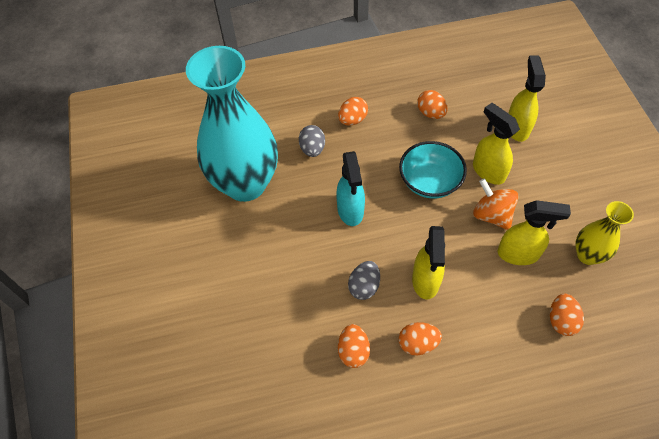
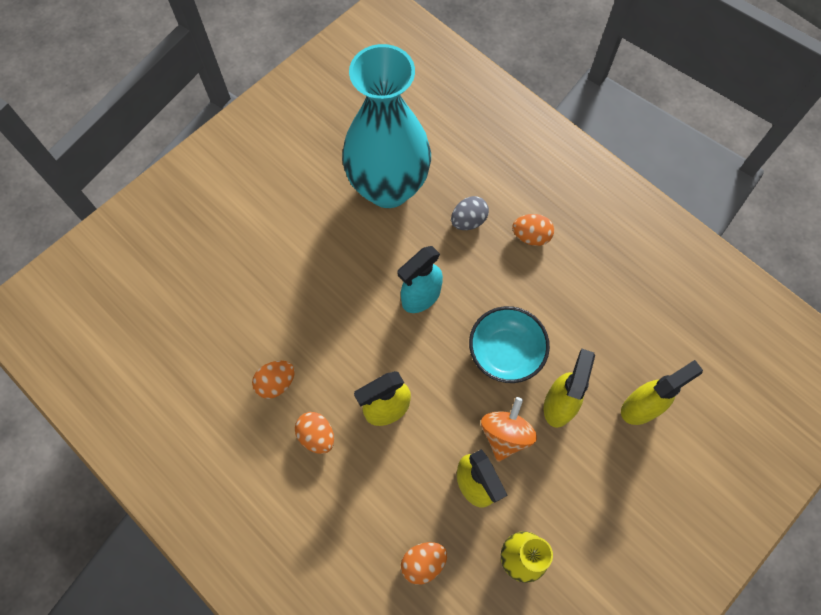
camera: 55 degrees right, 10 degrees up
grey egg [348,261,380,300] -> none
orange egg [417,90,448,119] -> none

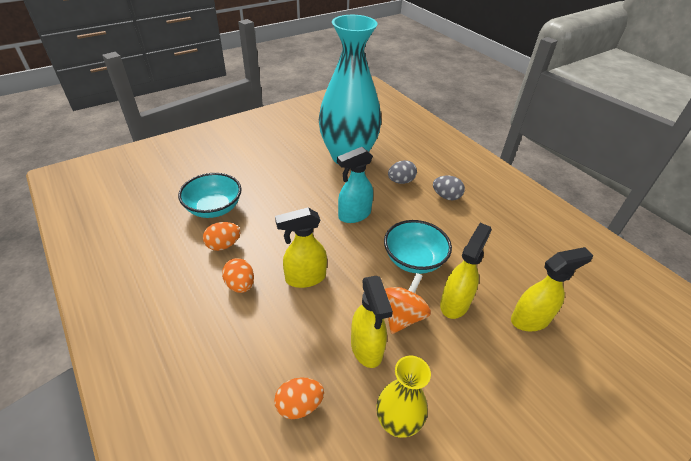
camera: 10 degrees right, 25 degrees down
orange egg [512,214,554,246] -> grey egg [433,175,465,200]
none -> turquoise bowl [178,173,242,218]

